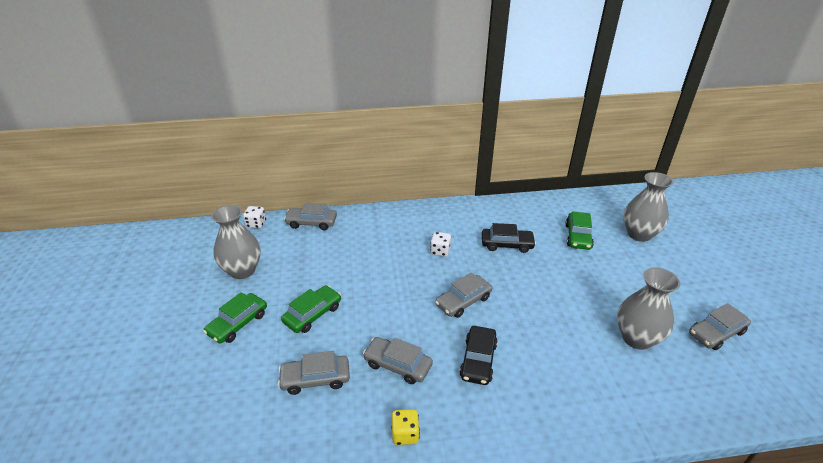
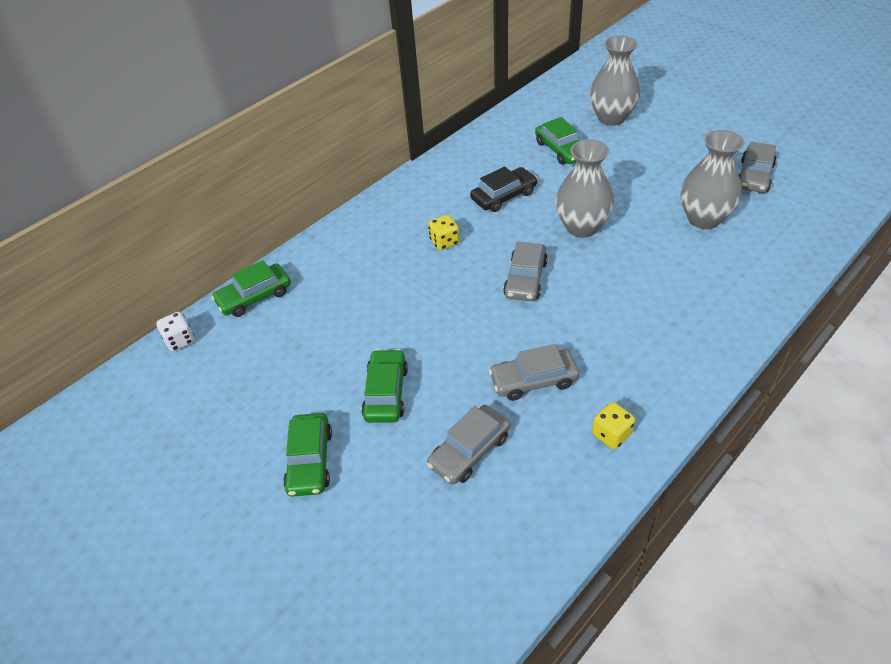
camera: 35 degrees left, 10 degrees up
grey vase [211,205,261,279] -> grey vase moved to [555,139,614,238]
grey car [284,203,337,230] -> green car [211,260,291,317]
white dice [430,232,451,256] -> yellow dice [428,215,459,250]
black car [459,326,498,385] -> none

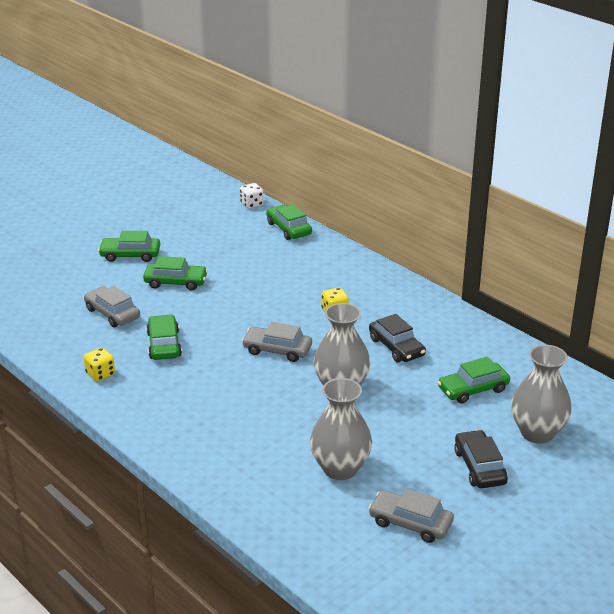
camera: 90 degrees right, 15 degrees down
grey car [489,344,579,401] -> green car [146,314,182,360]
none -> black car [454,430,508,488]

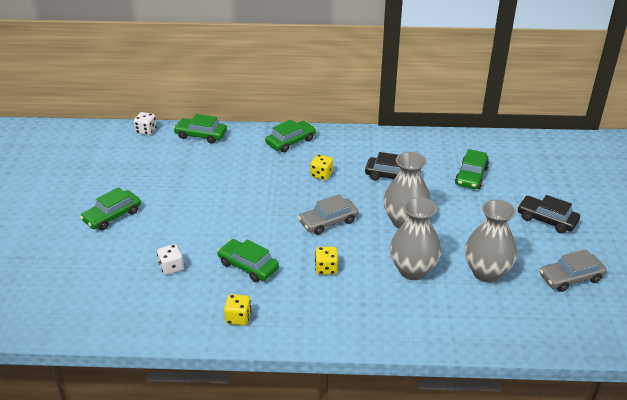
camera: 45 degrees left, 5 degrees up
grey car [84,286,140,327] -> white dice [157,244,184,275]
green car [143,256,208,291] -> green car moved to [265,120,316,153]
grey vase [511,345,572,444] -> grey vase moved to [390,197,441,280]
none -> yellow dice [315,247,338,275]

